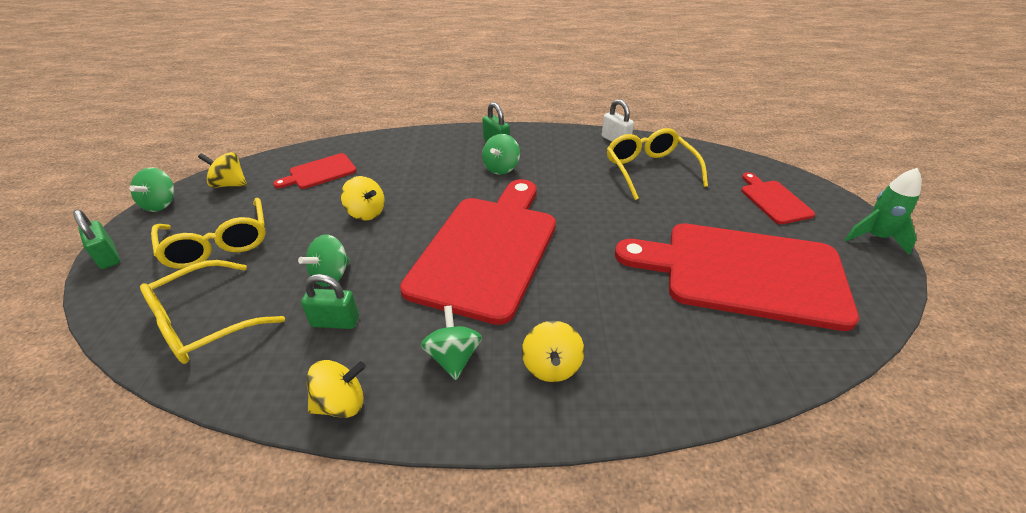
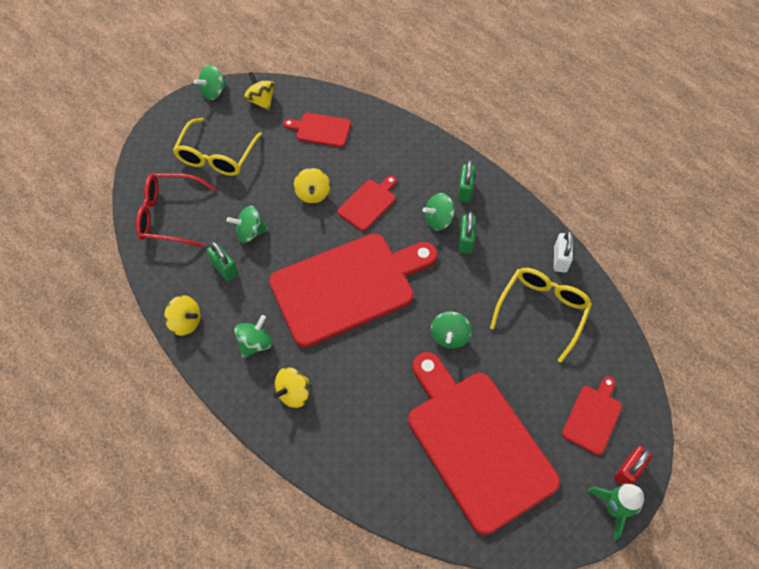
camera: 45 degrees right, 20 degrees up
green padlock [73,210,120,269] -> green padlock moved to [459,212,476,254]
yellow glasses [140,260,285,364] -> red glasses [136,173,216,247]
none -> red cutting board [337,175,397,231]
none -> green spinning top [431,312,472,349]
none -> red padlock [614,446,653,485]

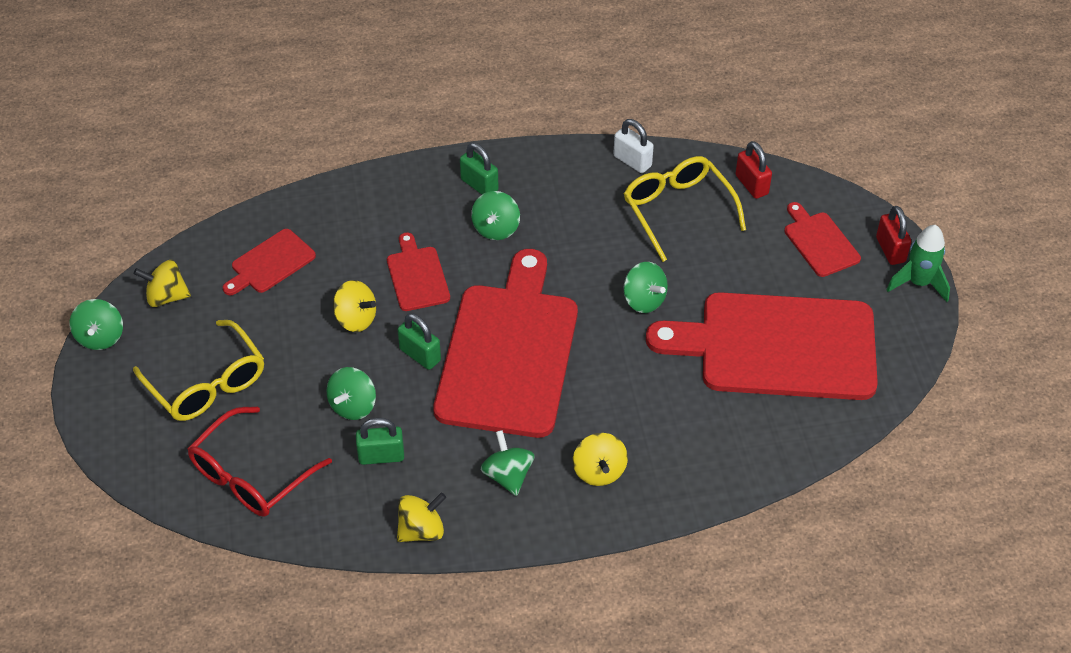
camera: 55 degrees left, 10 degrees down
green padlock [459,212,476,254] -> green padlock moved to [398,313,441,370]
none -> red padlock [735,141,772,199]

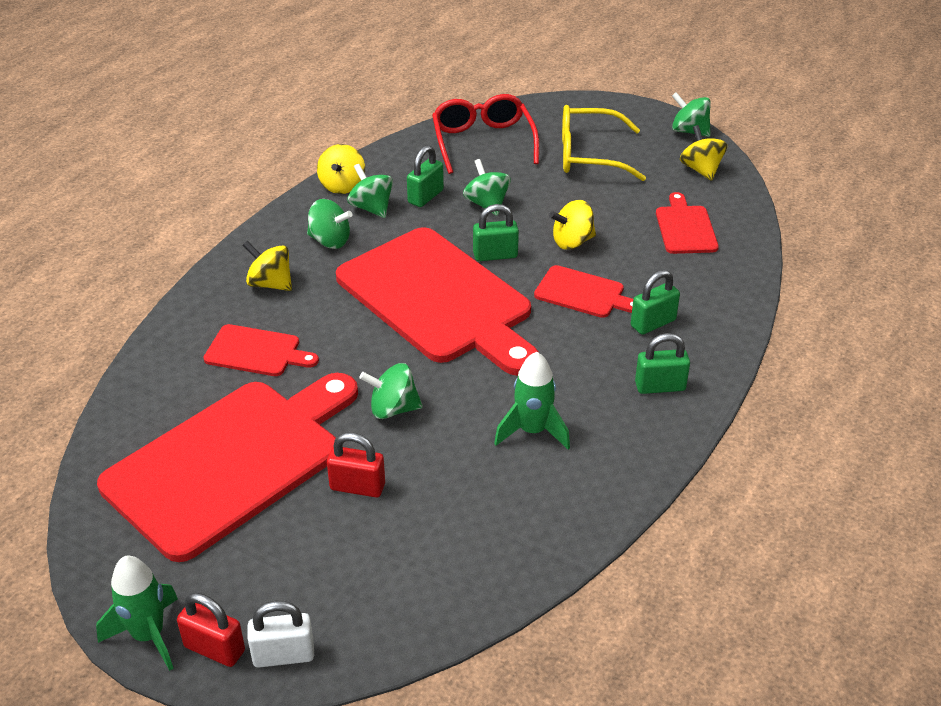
camera: 130 degrees right, 10 degrees down
yellow spinning top [134,260,191,307] -> yellow spinning top turned 60 degrees counterclockwise [680,125,727,181]
green spinning top [471,191,520,240] -> green spinning top moved to [348,164,393,218]
white padlock [613,119,654,173] -> white padlock moved to [248,601,314,668]
yellow glasses [624,156,746,262] -> none
red padlock [735,141,772,199] -> red padlock moved to [327,432,385,497]
red cutting board [784,202,861,277] -> red cutting board moved to [203,324,319,376]
none -> green rocket [494,352,570,449]
none -> green padlock [631,270,680,335]

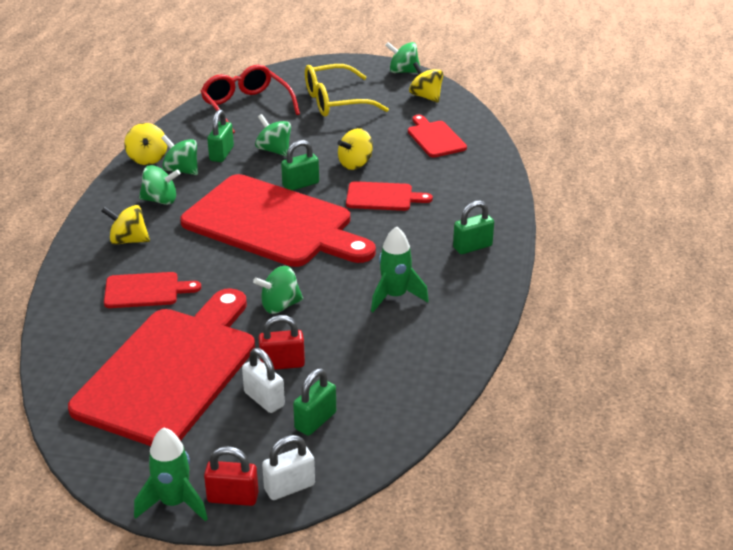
camera: 20 degrees left, 5 degrees down
green padlock [631,270,680,335] -> green padlock moved to [293,369,336,436]
none -> white padlock [242,348,285,413]

